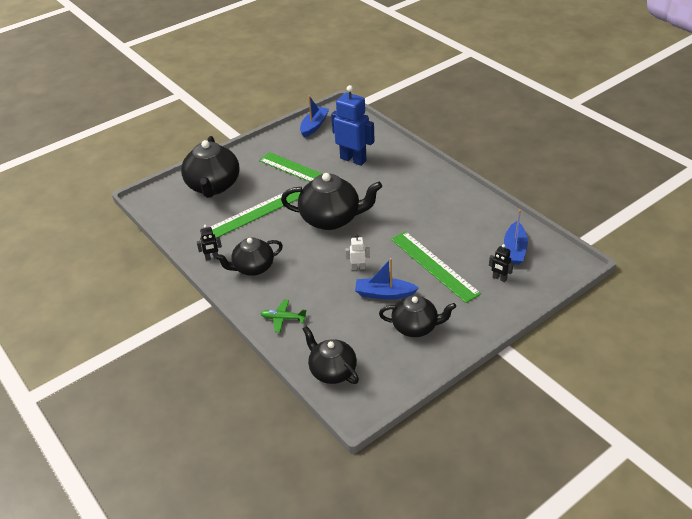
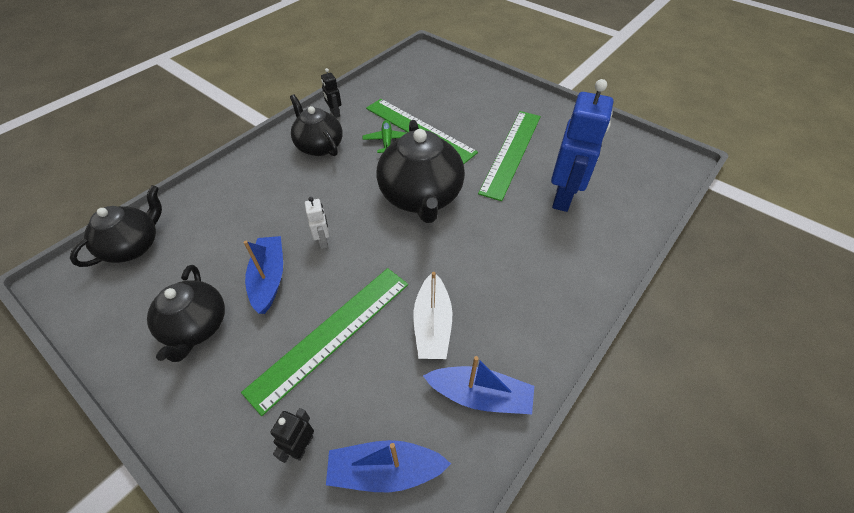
camera: 75 degrees right, 10 degrees up
black teapot [181,136,240,198] -> none
green plane [260,300,307,333] -> green plane moved to [363,120,406,153]
blue boat [300,95,329,138] -> blue boat moved to [423,356,534,414]
none -> white boat [413,272,452,359]

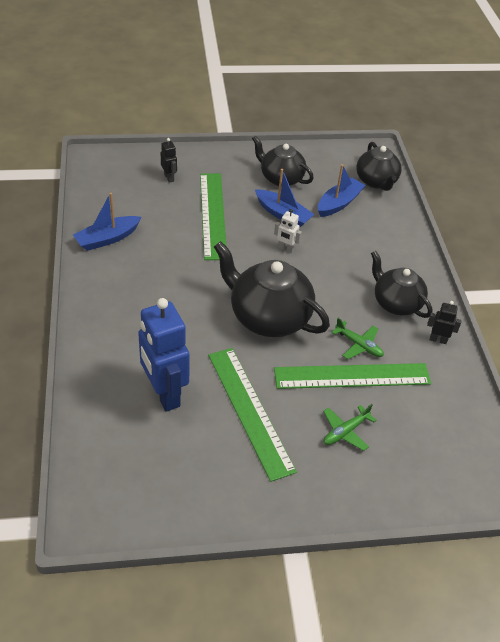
camera: 130 degrees right, 5 degrees down
black teapot [290,94,342,156] -> black teapot turned 135 degrees counterclockwise [371,251,432,318]
blue boat [326,440,451,492] -> blue boat moved to [318,164,366,217]
white boat [413,272,452,359] -> none
none -> green plane [323,404,377,451]

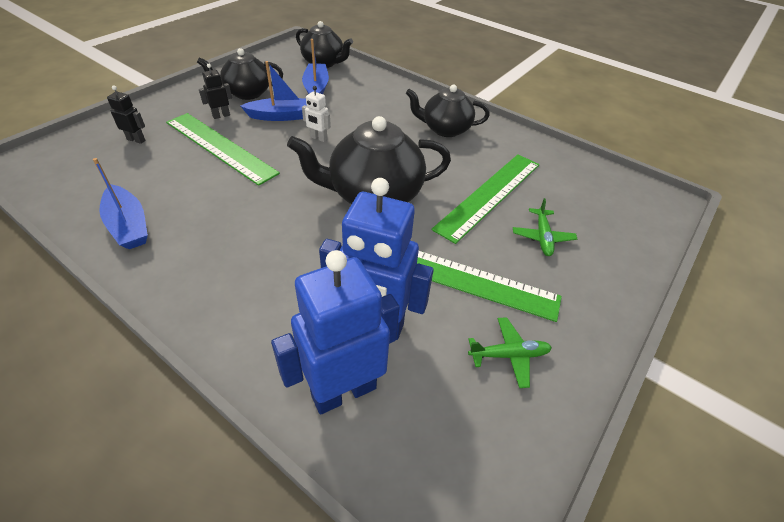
camera: 45 degrees left, 0 degrees up
blue boat [73,193,141,251] -> blue boat turned 45 degrees counterclockwise [93,158,148,249]
white robot [274,209,302,253] -> white robot turned 45 degrees clockwise [302,86,331,142]
green plane [332,318,384,359] -> green plane moved to [468,317,552,388]
black robot [427,301,462,344] -> black robot moved to [199,64,232,119]
none -> blue robot [271,250,400,415]

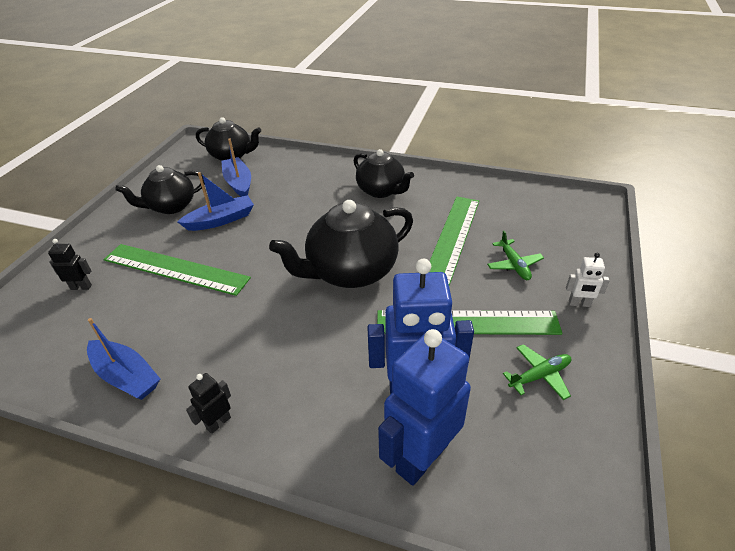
camera: 15 degrees left, 5 degrees down
black robot [199,64,232,119] -> black robot moved to [186,373,231,434]
white robot [302,86,331,142] -> white robot moved to [566,253,610,307]
black teapot [406,85,490,137] -> black teapot turned 120 degrees counterclockwise [354,149,414,198]

